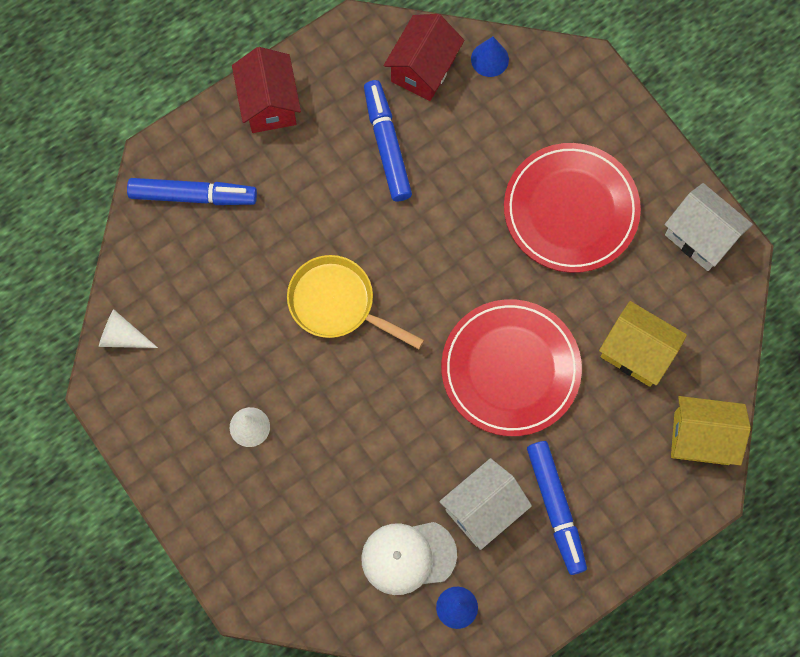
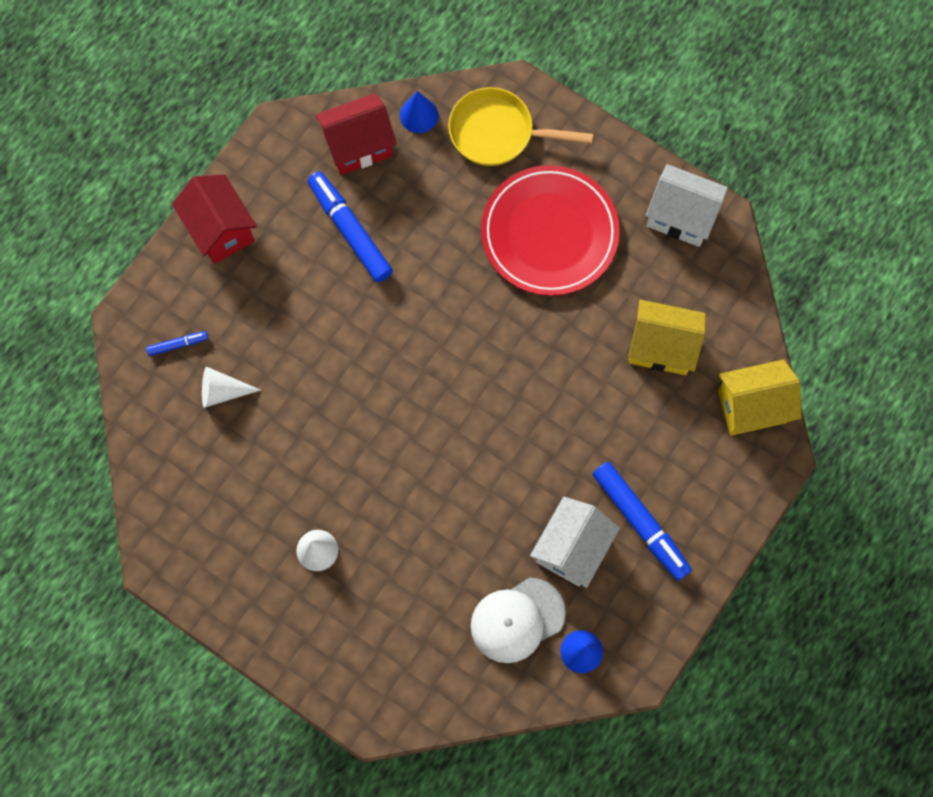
camera: 20 degrees left, 0 degrees up
white cone [99,309,158,348] -> white cone moved to [202,367,261,408]
blue marker [127,178,257,205] -> blue marker [146,331,208,356], size x0.47
yellow pan [287,255,424,349] -> yellow pan moved to [448,87,593,166]
red house [384,14,464,101] -> red house turned 60 degrees clockwise [315,93,397,175]
red plate [441,299,582,436] -> none

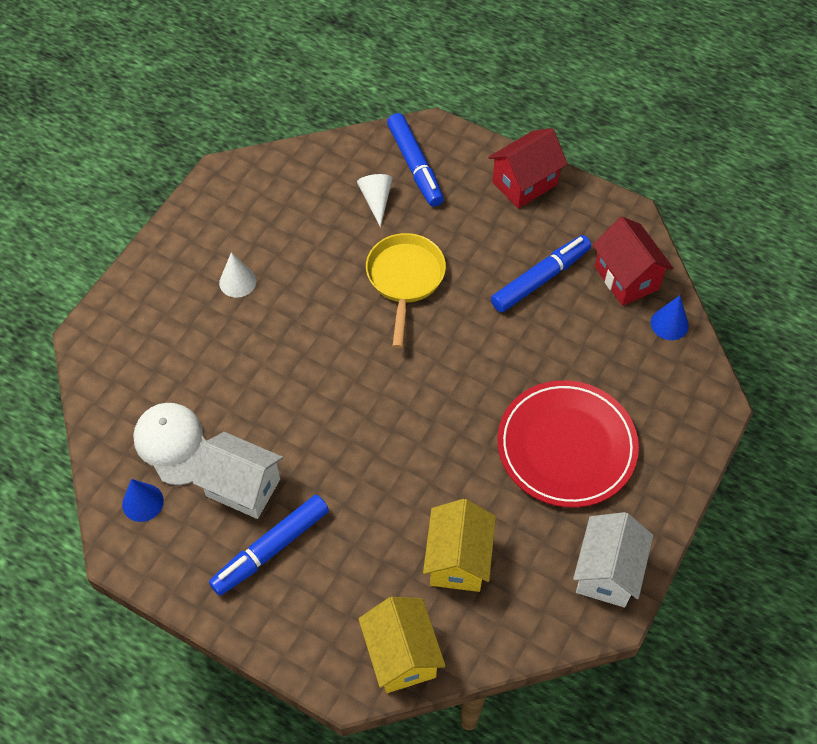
camera: 85 degrees right, 15 degrees down
blue marker [146,331,208,356] -> blue marker [387,113,444,207], size x2.15
yellow pan [448,87,593,166] -> yellow pan moved to [366,233,446,348]

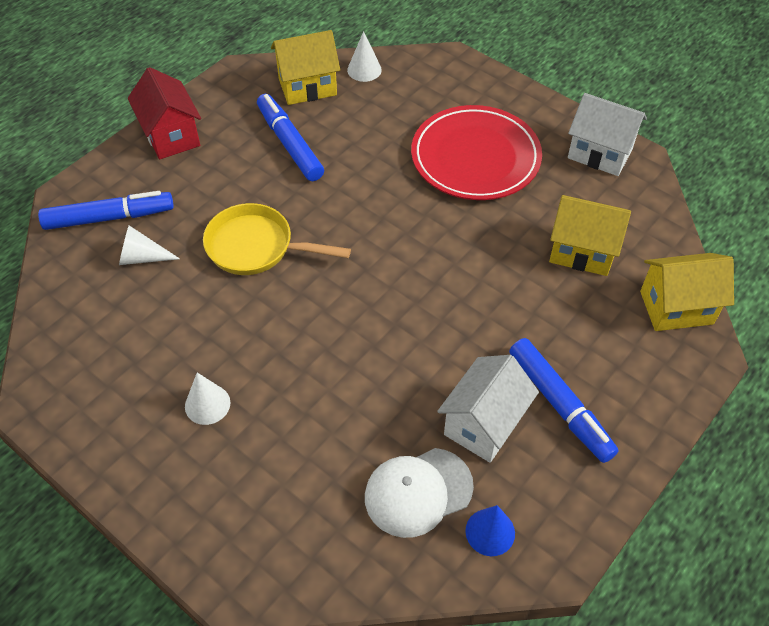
camera: 80 degrees left, 5 degrees down
red house [592,217,673,306] -> yellow house [271,30,340,105]
blue cone [651,296,689,340] -> white cone [347,31,382,82]

